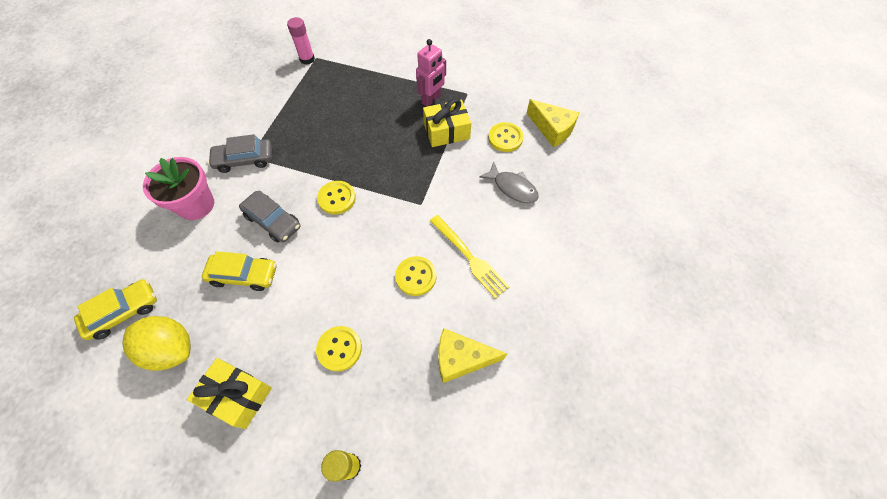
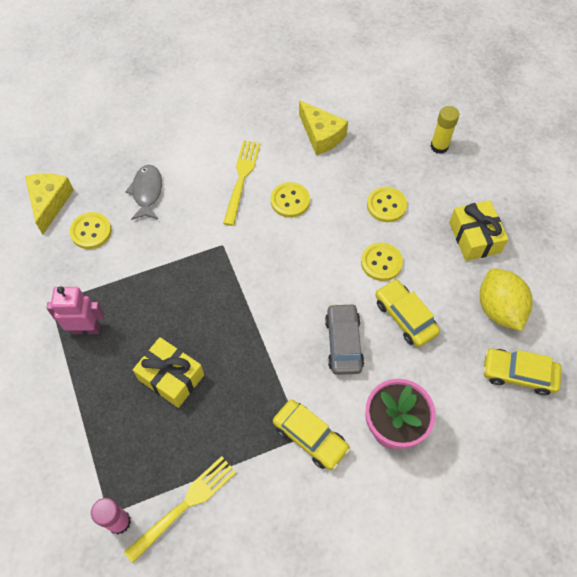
camera: 130 degrees left, 0 degrees up
grey car [208,134,272,173] -> yellow car [273,399,350,470]
yellow button [317,181,356,215] -> yellow button moved to [361,242,403,281]
yellow gift [423,98,471,147] -> yellow gift moved to [133,337,204,408]
none -> yellow fork [124,456,237,563]

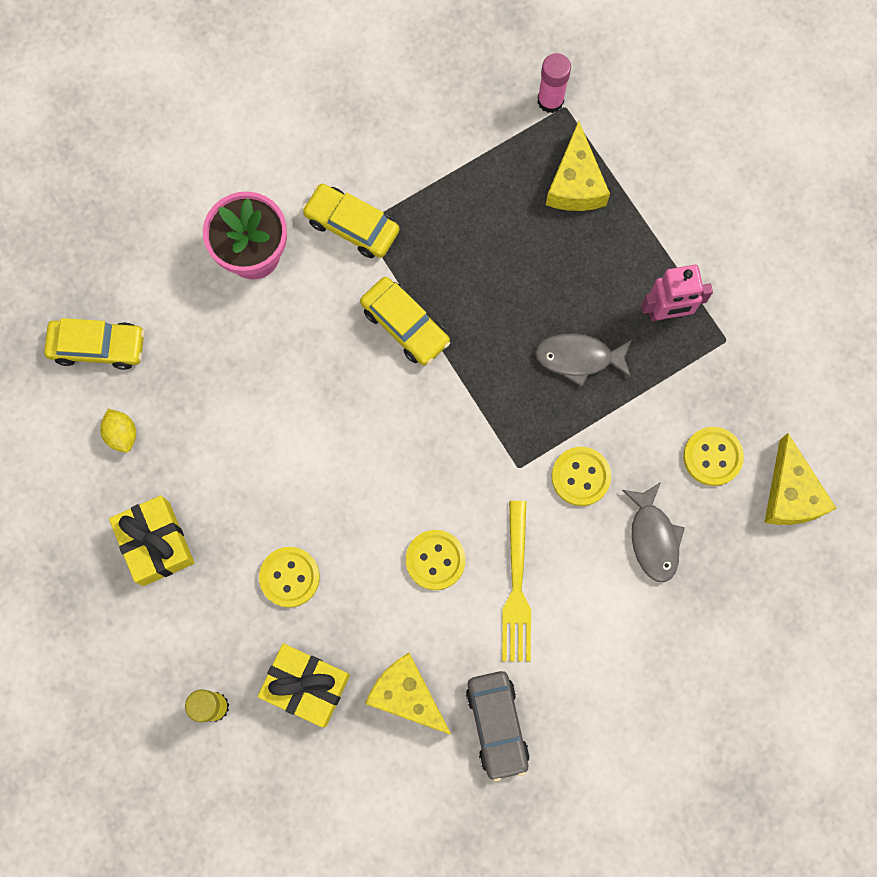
camera: 170 degrees right, 15 degrees up
yellow fork [124,456,237,563] -> none
yellow gift [133,337,204,408] -> yellow gift moved to [258,643,350,727]
grey car [325,303,364,375] -> grey car moved to [466,671,530,782]
yellow button [361,242,403,281] -> yellow button moved to [552,447,611,506]
yellow car [375,279,440,347] -> yellow car moved to [360,277,450,365]
yellow lemon [480,268,533,331] -> yellow lemon [100,409,136,453], size x0.52
none -> grey fish [535,333,632,387]
none -> yellow cheese [546,121,610,211]

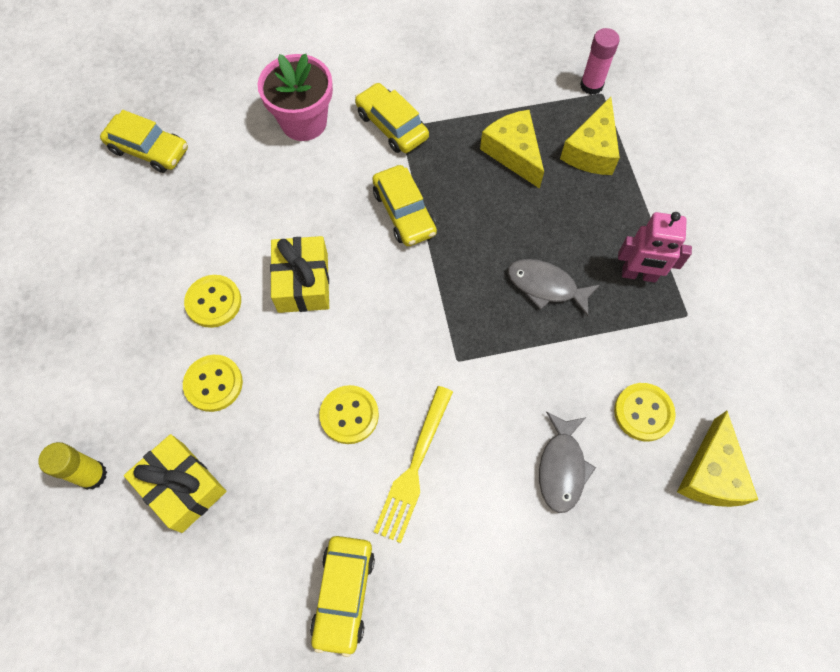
camera: 20 degrees right, 10 degrees down
yellow lemon [100,409,136,453] -> none
yellow gift [109,495,194,586] -> yellow gift moved to [270,236,329,313]
yellow cheese [365,653,451,735] -> yellow cheese moved to [480,110,544,189]
grey car [466,671,530,782] -> yellow car [310,536,375,657]
yellow button [552,447,611,506] -> yellow button moved to [184,275,241,328]

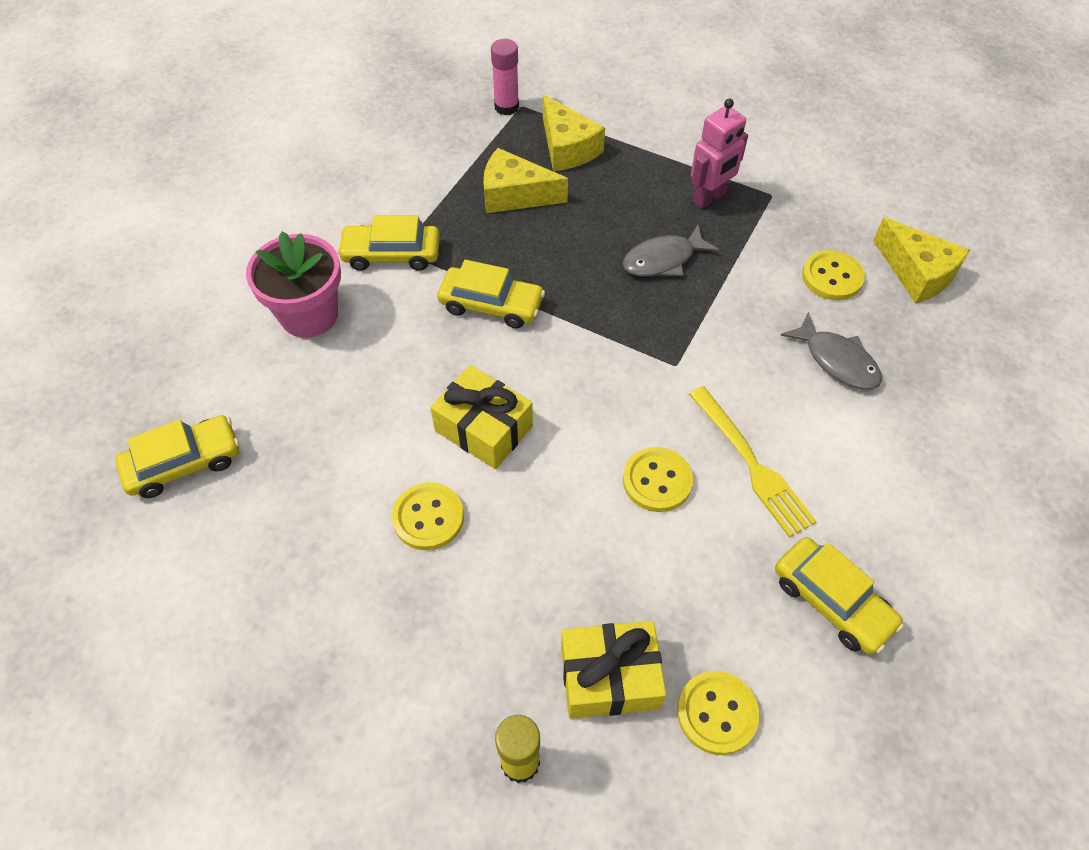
camera: 50 degrees left, 10 degrees down
yellow button [183,355,243,412] -> yellow button moved to [677,671,759,755]

